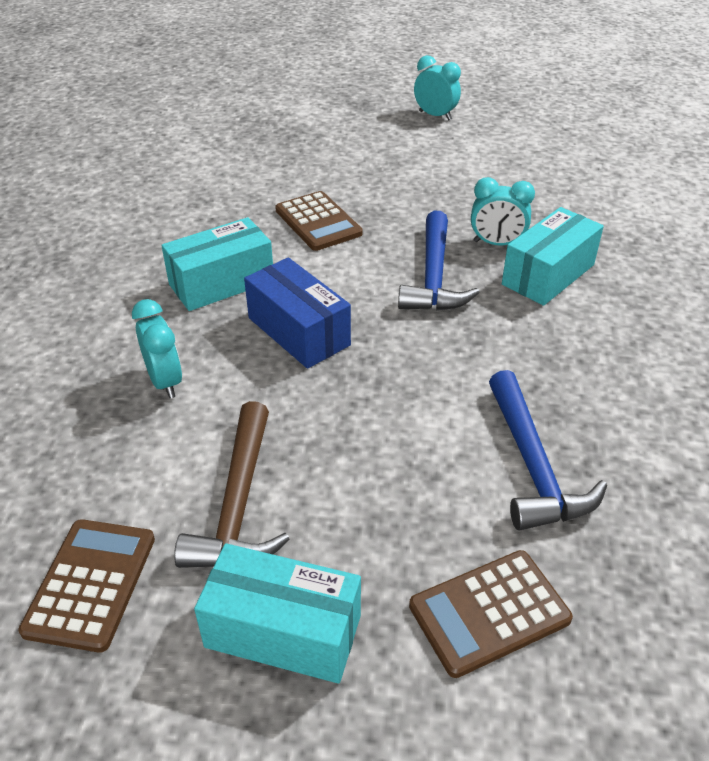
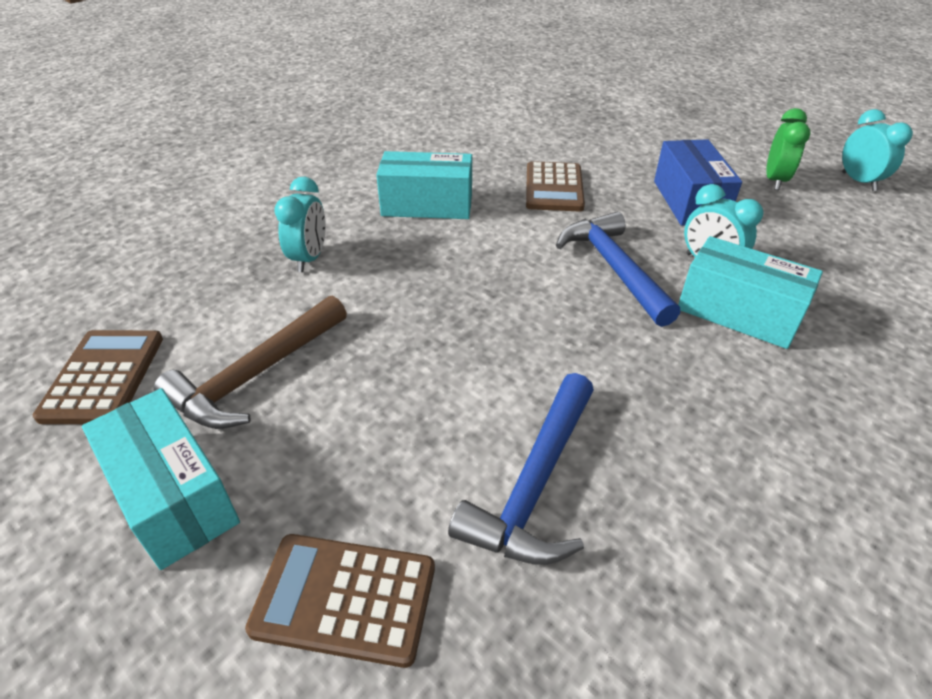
camera: 35 degrees right, 0 degrees up
brown calculator [18,519,155,653] -> brown calculator turned 45 degrees counterclockwise [33,330,163,424]
blue box [244,257,351,369] -> blue box moved to [654,139,742,226]
blue hammer [398,210,480,311] -> blue hammer turned 120 degrees clockwise [556,212,681,327]
turquoise clock [414,55,461,120] -> turquoise clock moved to [842,109,913,191]
turquoise box [502,207,604,306] -> turquoise box turned 45 degrees clockwise [678,236,823,349]
none -> green clock [766,108,810,190]

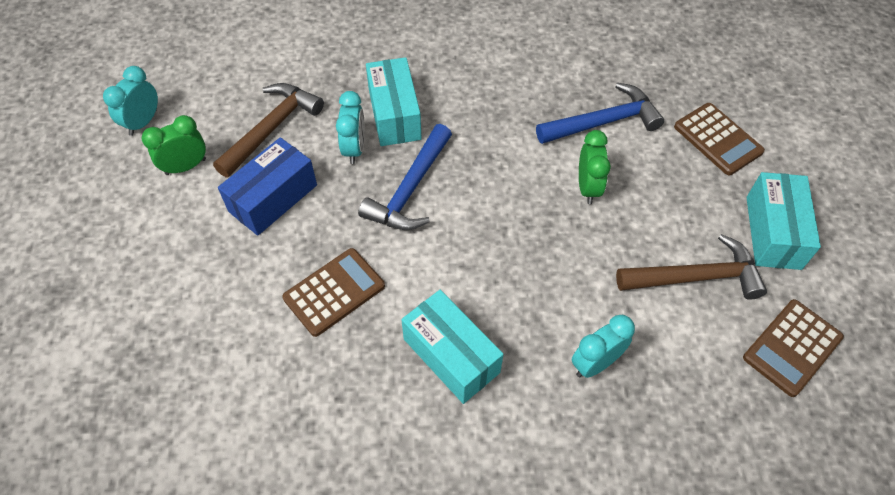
camera: 135 degrees left, 15 degrees up
none -> brown hammer [213,83,324,178]
none -> green clock [579,130,611,204]

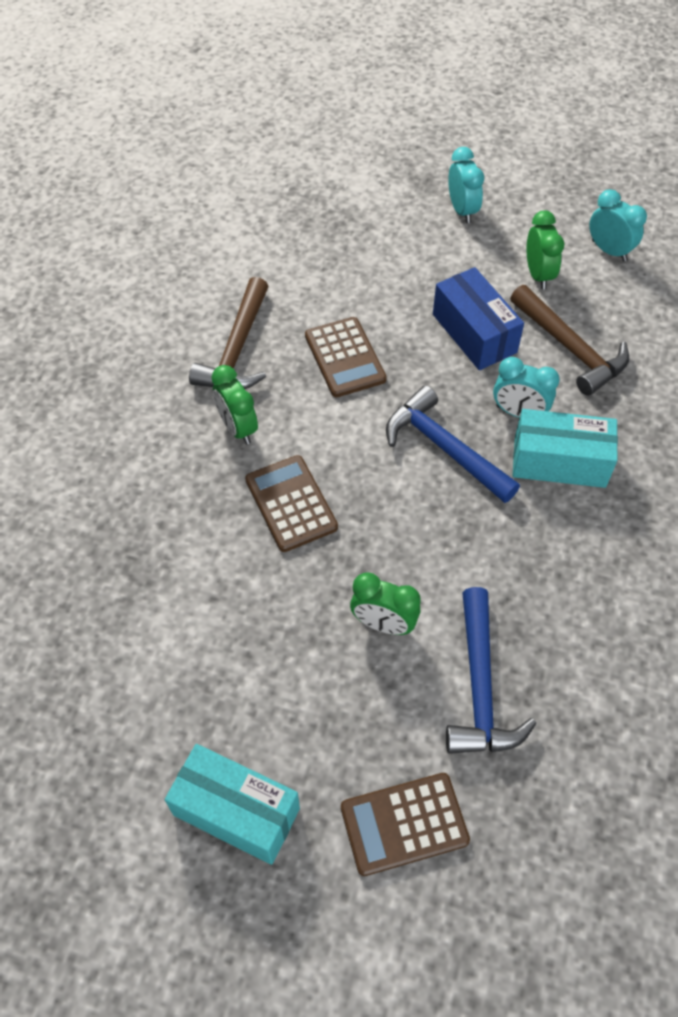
camera: 110 degrees right, 0 degrees up
turquoise box [401,290,503,404] -> green clock [212,365,258,444]
turquoise clock [572,315,635,378] -> turquoise clock moved to [448,147,484,223]
brown hammer [616,234,767,300] -> brown hammer moved to [189,277,269,389]
brown calculator [743,299,844,397] -> brown calculator moved to [245,455,338,552]

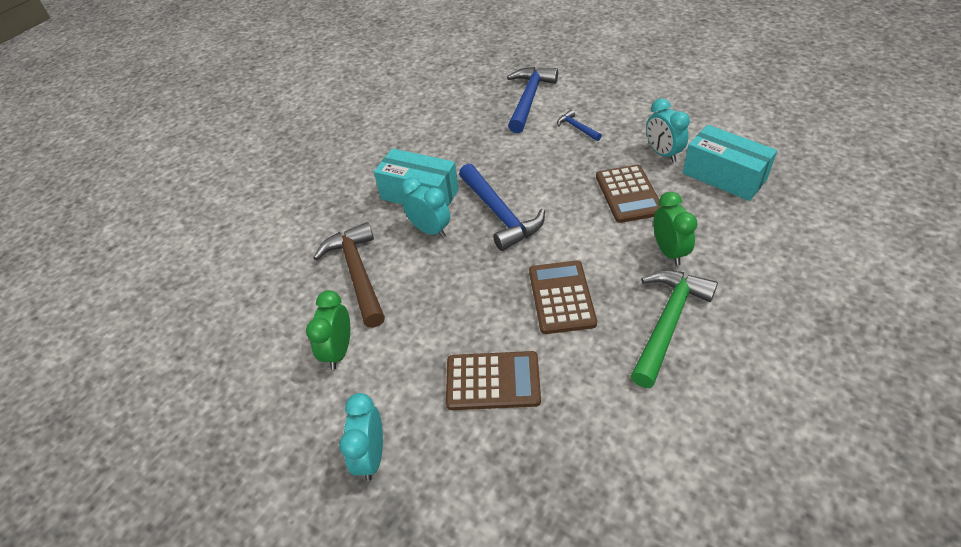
camera: 160 degrees left, 10 degrees down
turquoise box [165,744,300,865] -> turquoise box moved to [683,125,777,201]
brown hammer [189,277,269,389] -> green hammer [631,270,718,388]
brown calculator [341,773,470,876] -> brown calculator moved to [446,351,541,410]
green clock [350,573,421,635] -> blue hammer [557,110,602,141]
blue box [433,267,524,370] -> none
turquoise clock [589,189,647,262] -> turquoise clock moved to [646,98,690,162]

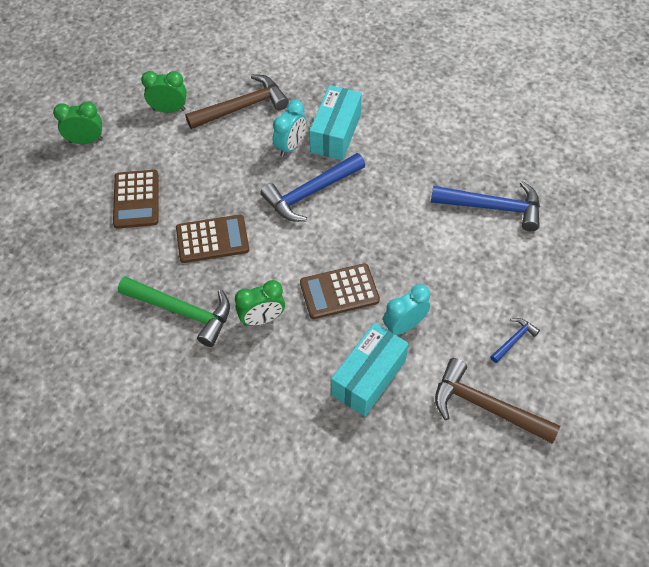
camera: 80 degrees right, 10 degrees up
turquoise clock [339,393,383,481] -> green clock [53,102,103,144]
blue hammer [557,110,602,141] -> blue hammer moved to [490,318,540,363]
none -> brown hammer [435,358,560,443]

